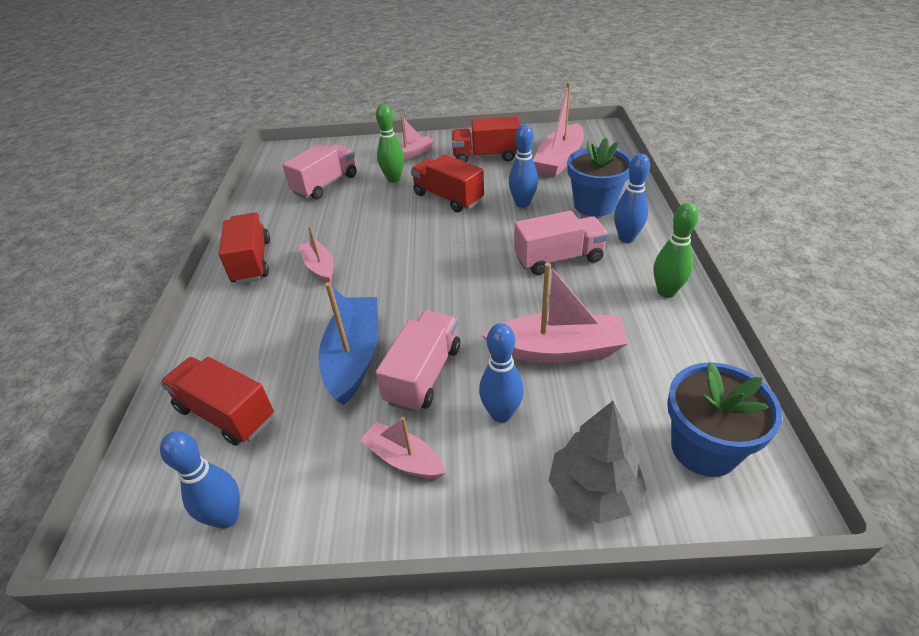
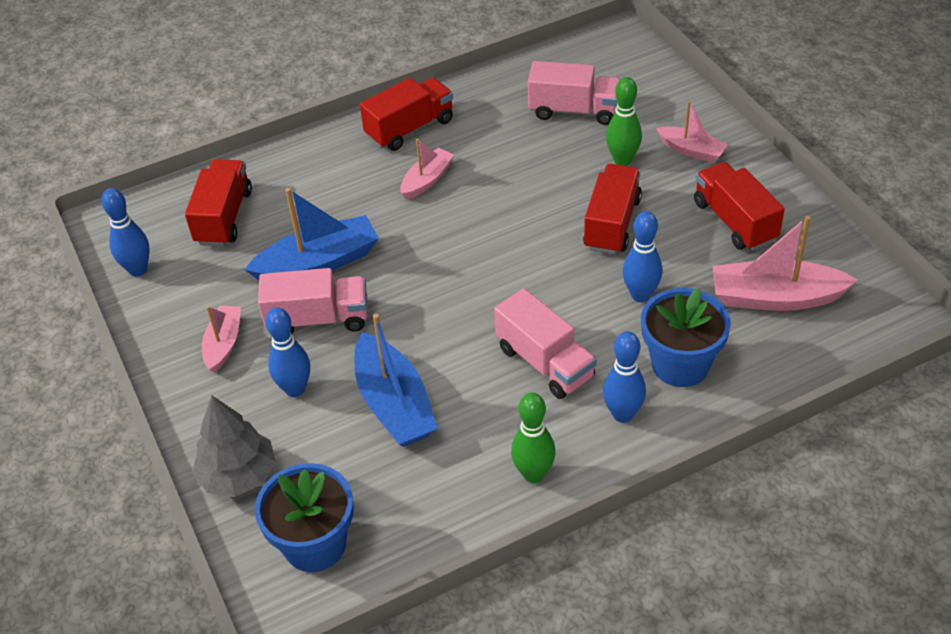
camera: 65 degrees right, 5 degrees up
pink boat [481,263,628,363] -> blue boat [354,314,438,447]

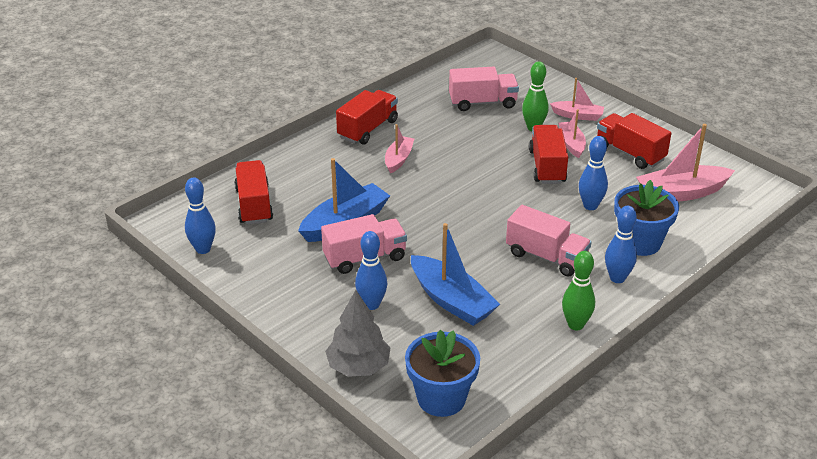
camera: 20 degrees left, 10 degrees down
pink boat [202,305,241,373] -> pink boat moved to [559,109,586,158]

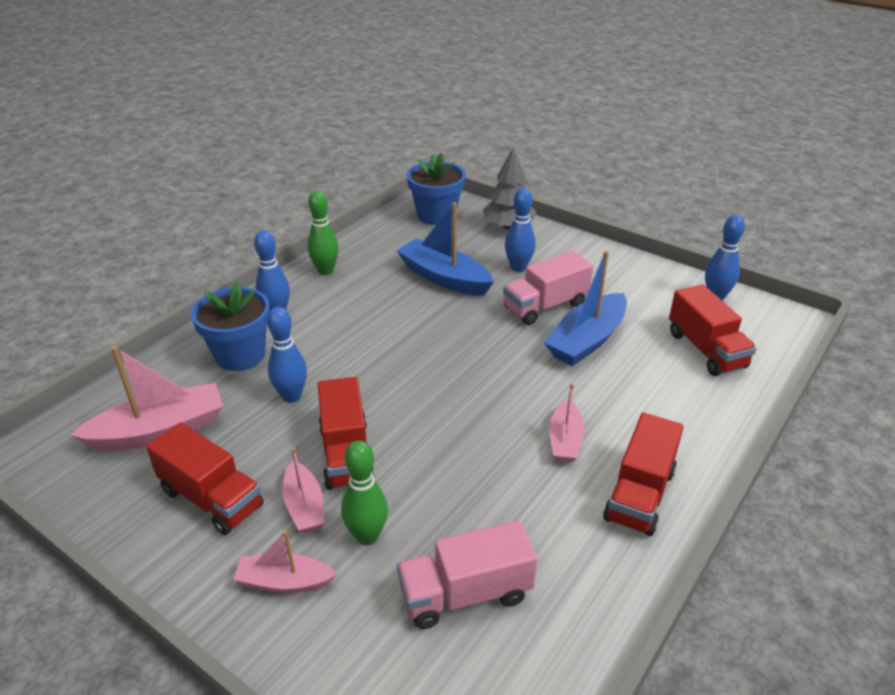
camera: 170 degrees right, 0 degrees up
pink truck [506,205,592,276] -> none

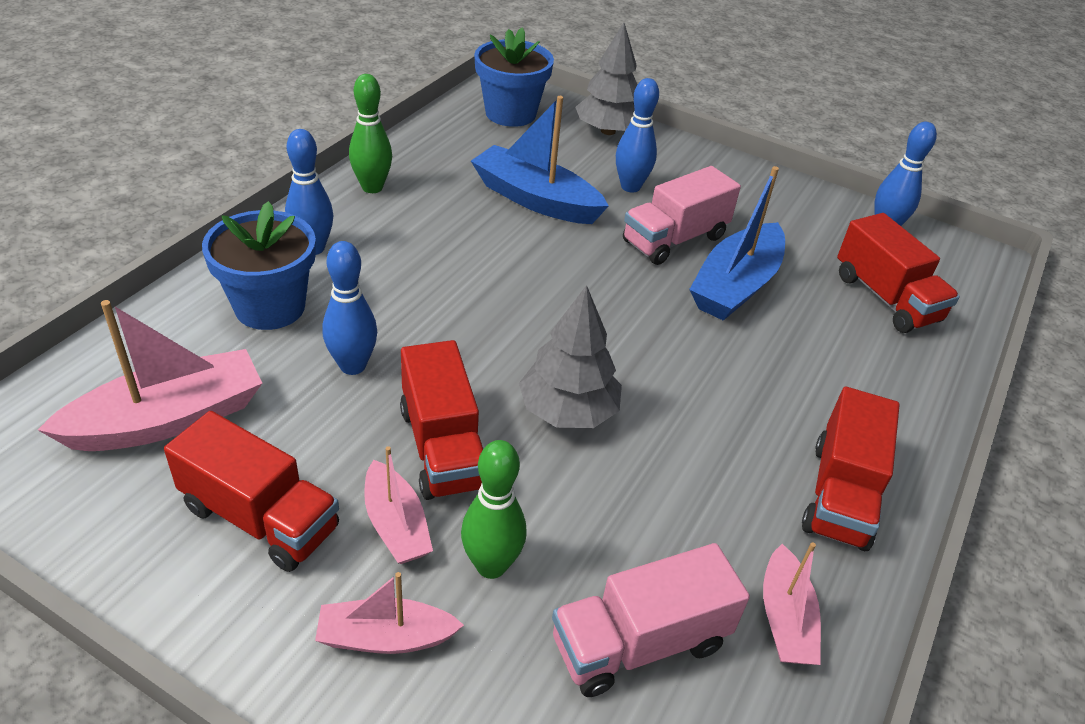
camera: 10 degrees left, 5 degrees up
pink boat [549,383,584,463] -> pink boat moved to [763,542,821,665]
none -> grey tree [519,285,622,428]

